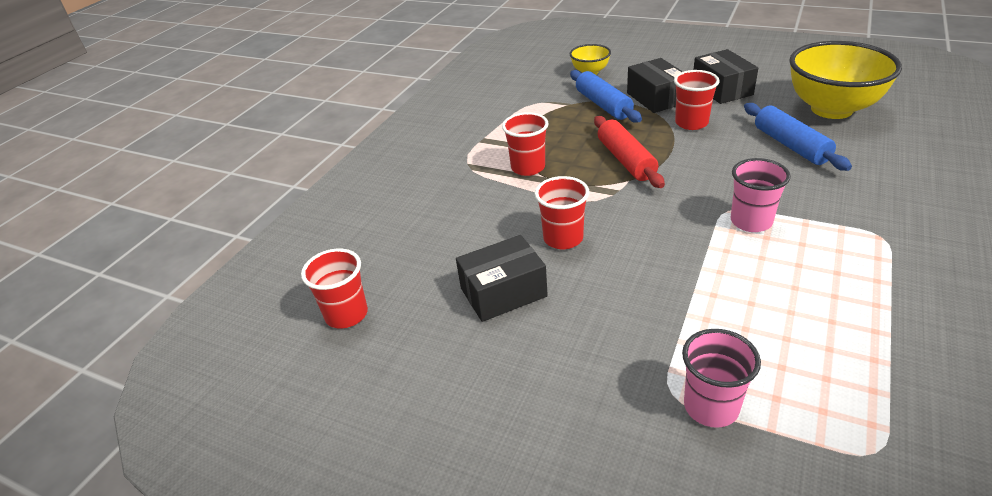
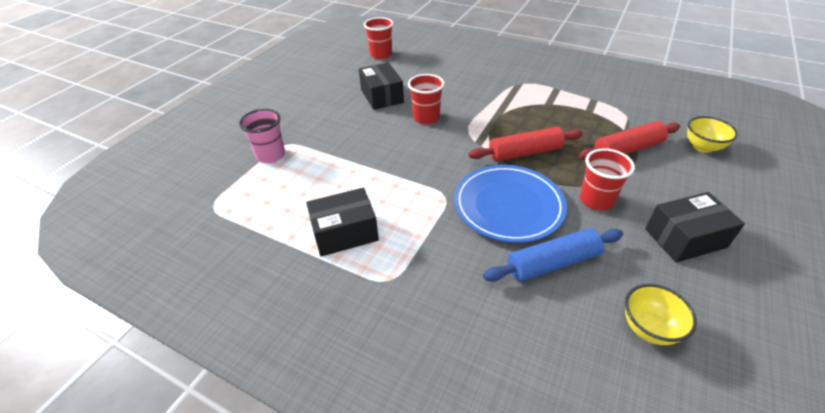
camera: 90 degrees right, 5 degrees up
red cup [502,112,549,176] -> none
blue rolling pin [570,70,642,123] -> red rolling pin [579,121,680,160]
black box [627,58,683,113] -> black box moved to [306,188,379,257]
pink cup [731,158,791,232] -> none
yellow bowl [789,41,902,119] -> yellow bowl [625,284,697,345], size x0.49
none -> blue plate [454,165,567,243]

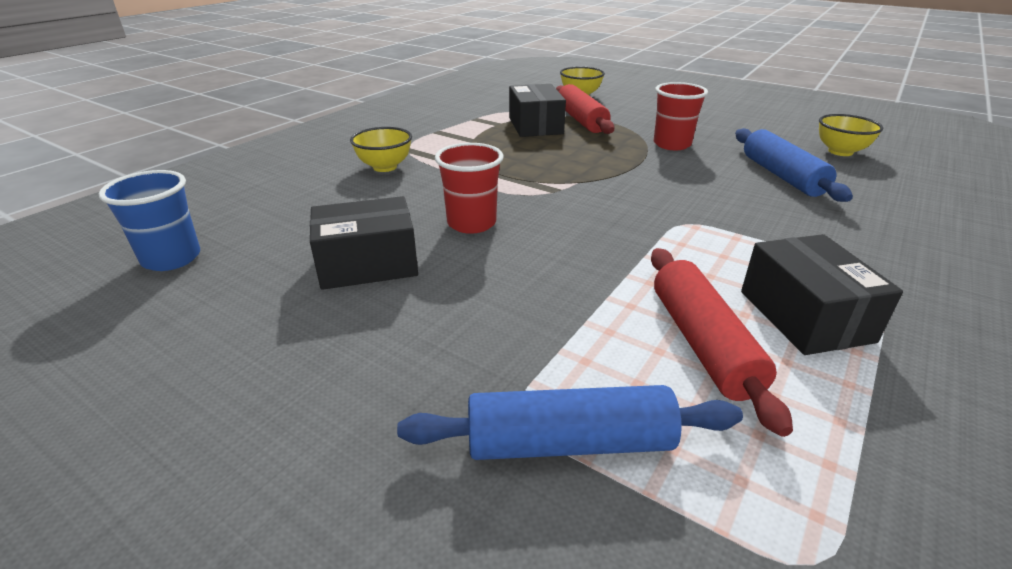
camera: 85 degrees left, 10 degrees down
pink cup [239,109,285,163] -> blue rolling pin [397,385,743,460]
red cup [364,17,393,59] -> blue cup [99,170,200,271]
blue plate [454,165,567,243] -> none
red rolling pin [468,127,583,161] -> red rolling pin moved to [651,248,793,437]
black box [645,192,745,262] -> black box moved to [509,84,566,137]
none -> yellow bowl [350,127,412,172]

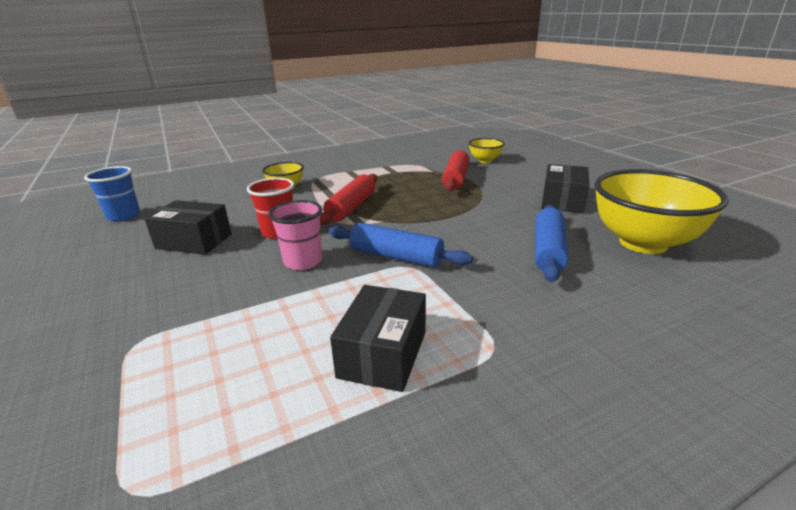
camera: 30 degrees right, 5 degrees down
blue rolling pin [397,385,743,460] -> blue rolling pin moved to [329,223,473,268]
black box [509,84,566,137] -> black box moved to [541,164,589,213]
red rolling pin [651,248,793,437] -> red rolling pin moved to [320,174,377,225]
red cup [654,82,708,150] -> none
yellow bowl [819,114,883,156] -> yellow bowl [594,169,729,254], size x2.04
none -> pink cup [268,200,322,270]

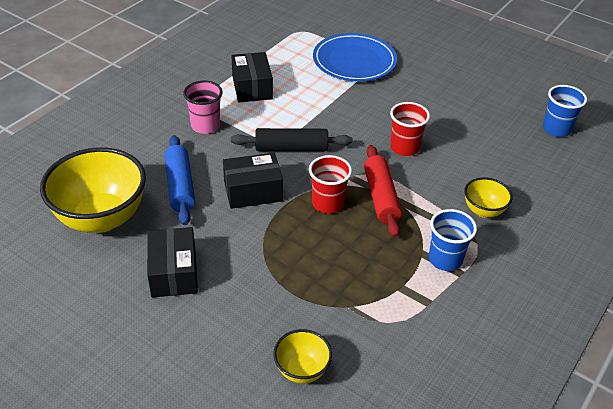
camera: 150 degrees right, 15 degrees up
black box [144,200,232,255] -> black box moved to [223,153,283,209]
pink cup [268,200,322,270] -> pink cup moved to [183,81,223,134]
blue rolling pin [329,223,473,268] -> black rolling pin [231,128,352,151]
red rolling pin [442,150,470,191] -> none
none -> red cup [309,155,352,214]
none -> blue plate [313,33,397,82]
none -> blue cup [429,209,477,271]

